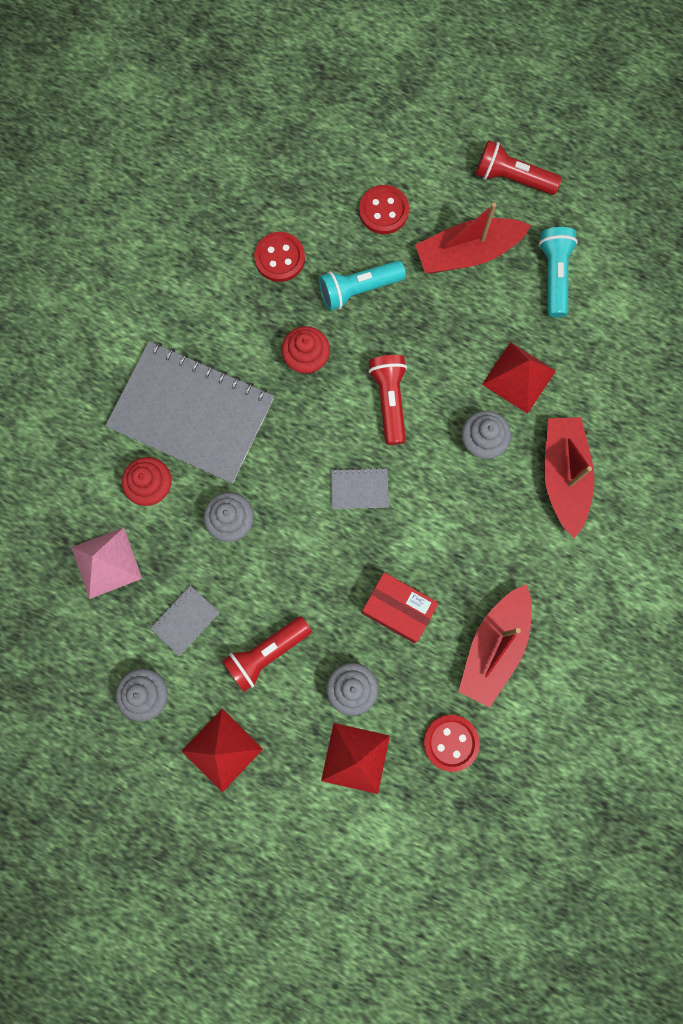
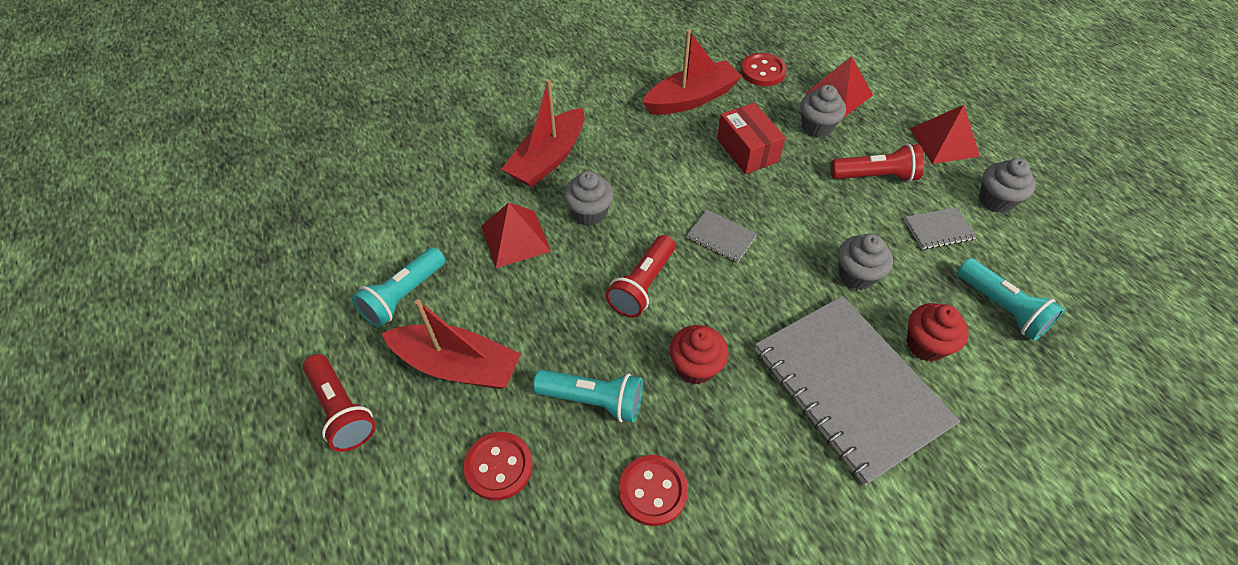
camera: 145 degrees left, 25 degrees down
pink pyramid [71,527,142,599] -> turquoise flashlight [957,258,1064,341]

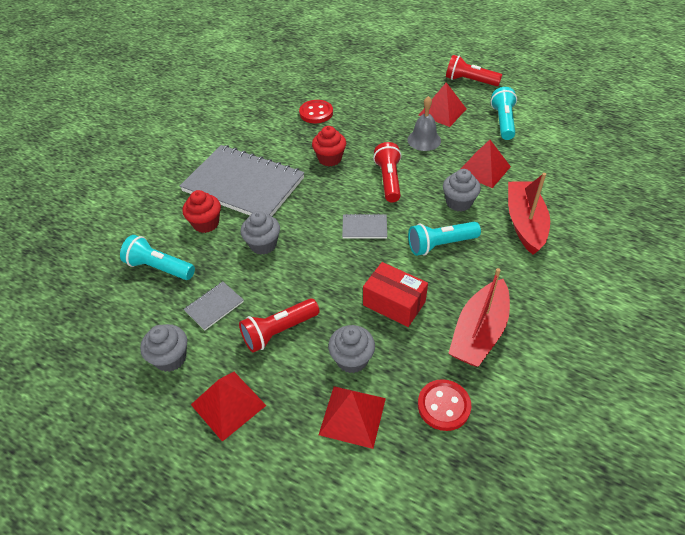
camera: 150 degrees right, 5 degrees down
red boat [382,299,521,389] -> red pyramid [419,82,466,127]
red button [464,432,533,501] -> none
turquoise flashlight [533,370,643,423] -> turquoise flashlight moved to [408,222,481,256]
none -> grey bell [407,96,441,151]

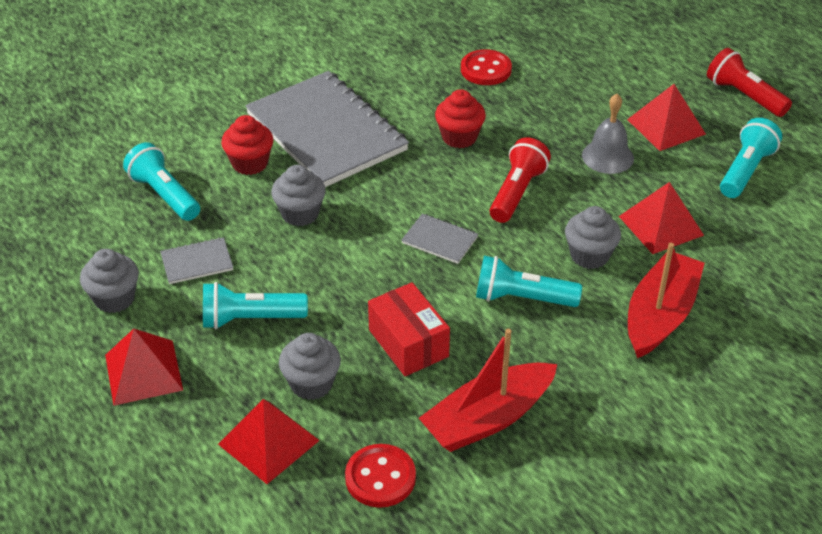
camera: 25 degrees right, 5 degrees down
red flashlight [239,299,319,353] -> turquoise flashlight [203,282,308,329]

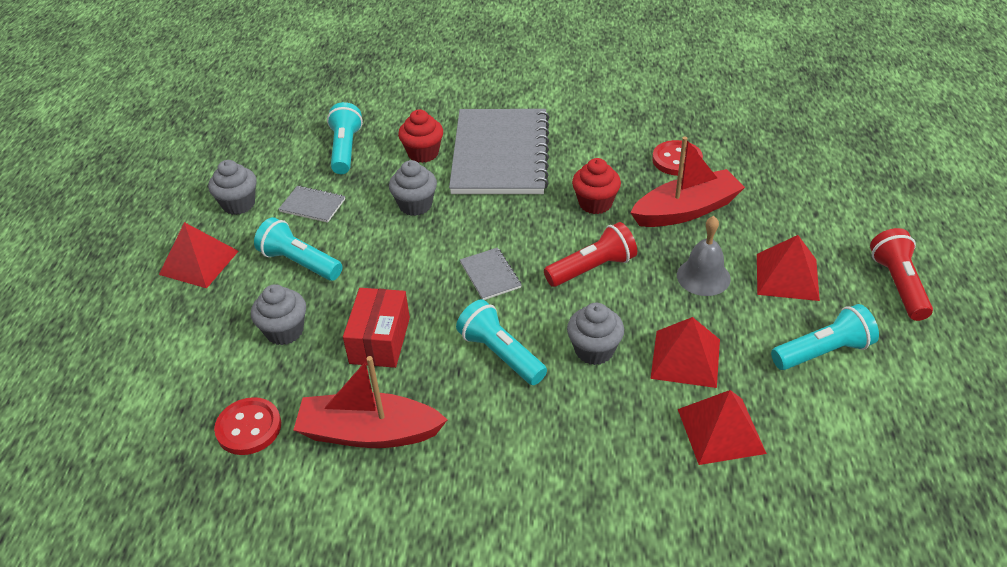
camera: 40 degrees right, 0 degrees up
red pyramid [218,399,320,484] -> red pyramid moved to [678,390,767,465]
red boat [628,243,705,358] -> red boat moved to [630,136,745,227]

